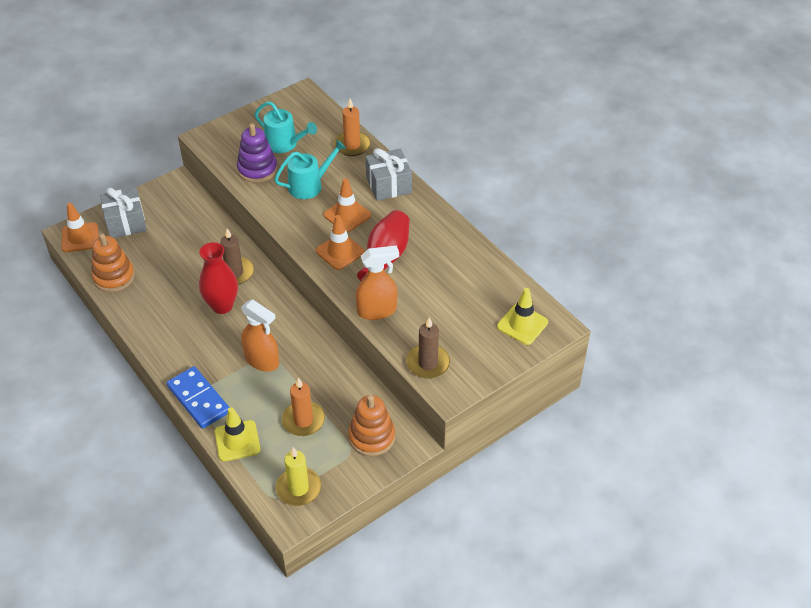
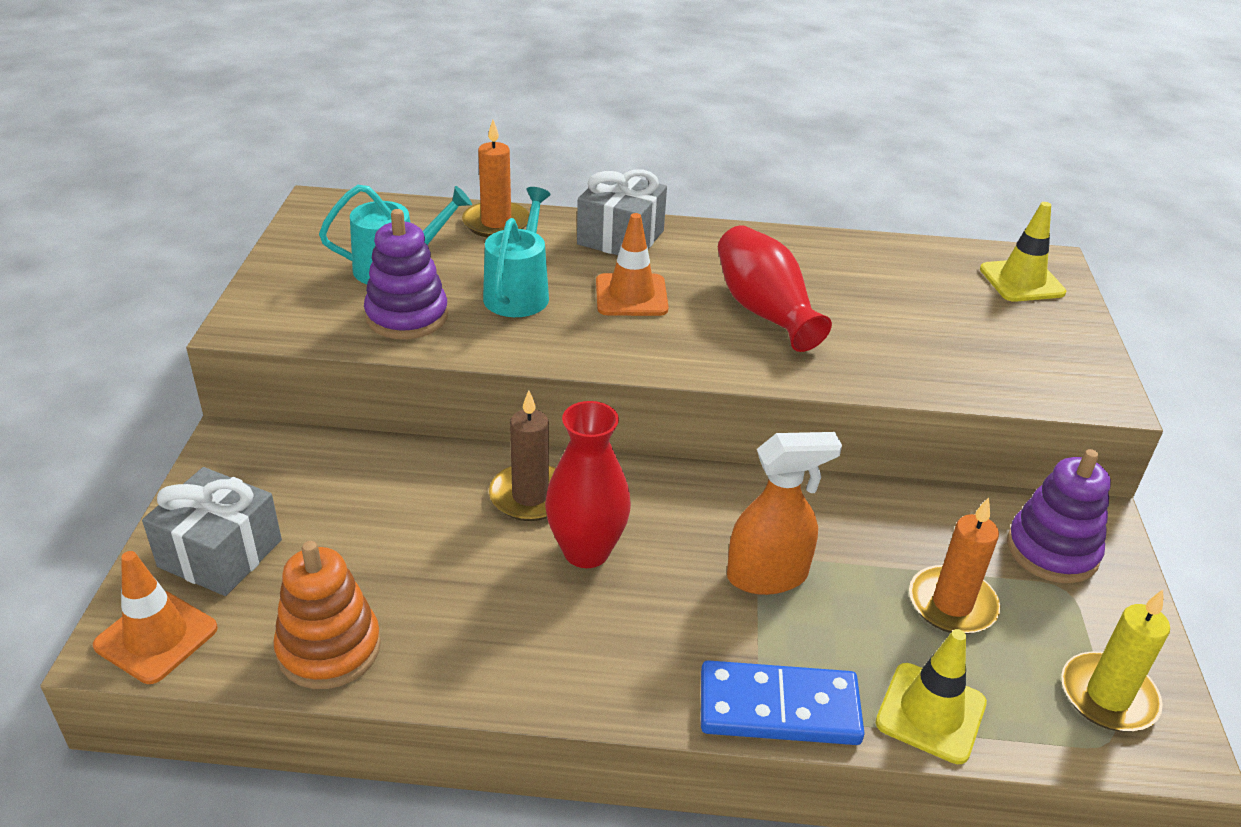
camera: 50 degrees left, 10 degrees down
orange traffic cone [316,215,365,270] -> none
orange stacking toy [348,395,395,456] -> purple stacking toy [1007,449,1111,583]
orange spray bottle [356,246,399,320] -> none
brown candle [406,317,450,379] -> none

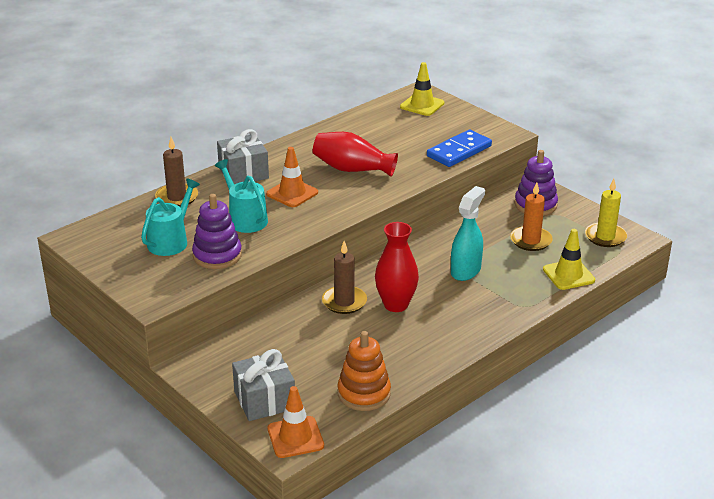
camera: 45 degrees left, 5 degrees down
orange candle [462,120,529,238] -> brown candle [155,137,198,207]
blue domino [701,660,865,745] -> blue domino moved to [427,130,492,167]
orange spray bottle [727,432,842,595] -> turquoise spray bottle [451,186,485,281]

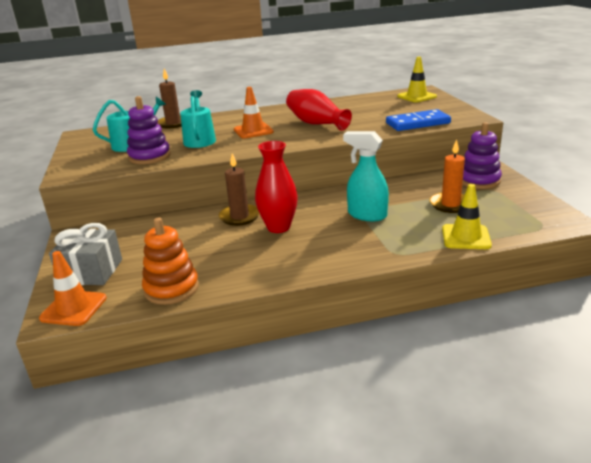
camera: 30 degrees right, 5 degrees down
grey gift [217,129,269,184] -> none
turquoise spray bottle [451,186,485,281] -> turquoise spray bottle turned 120 degrees counterclockwise [343,131,389,221]
yellow candle [585,179,627,247] -> none

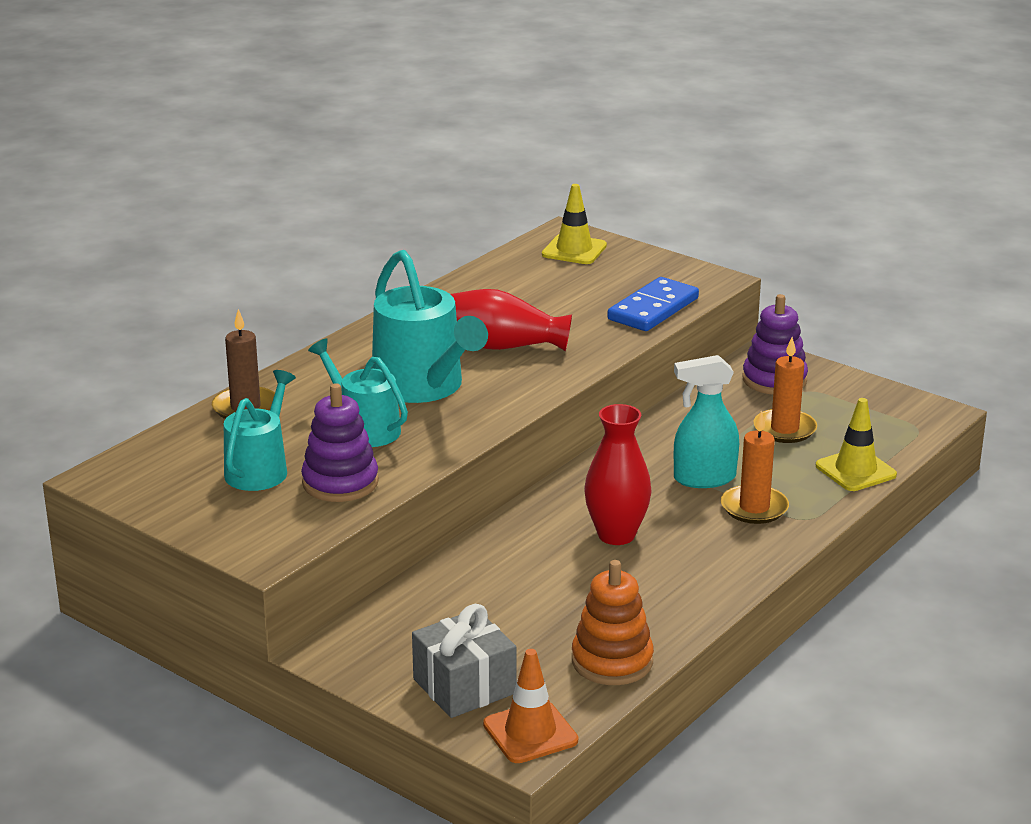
camera: 40 degrees left, 0 degrees up
brown candle [219,153,260,226] -> none
orange traffic cone [234,87,274,138] -> turquoise watering can [372,250,488,403]
none -> orange candle [721,411,789,524]

